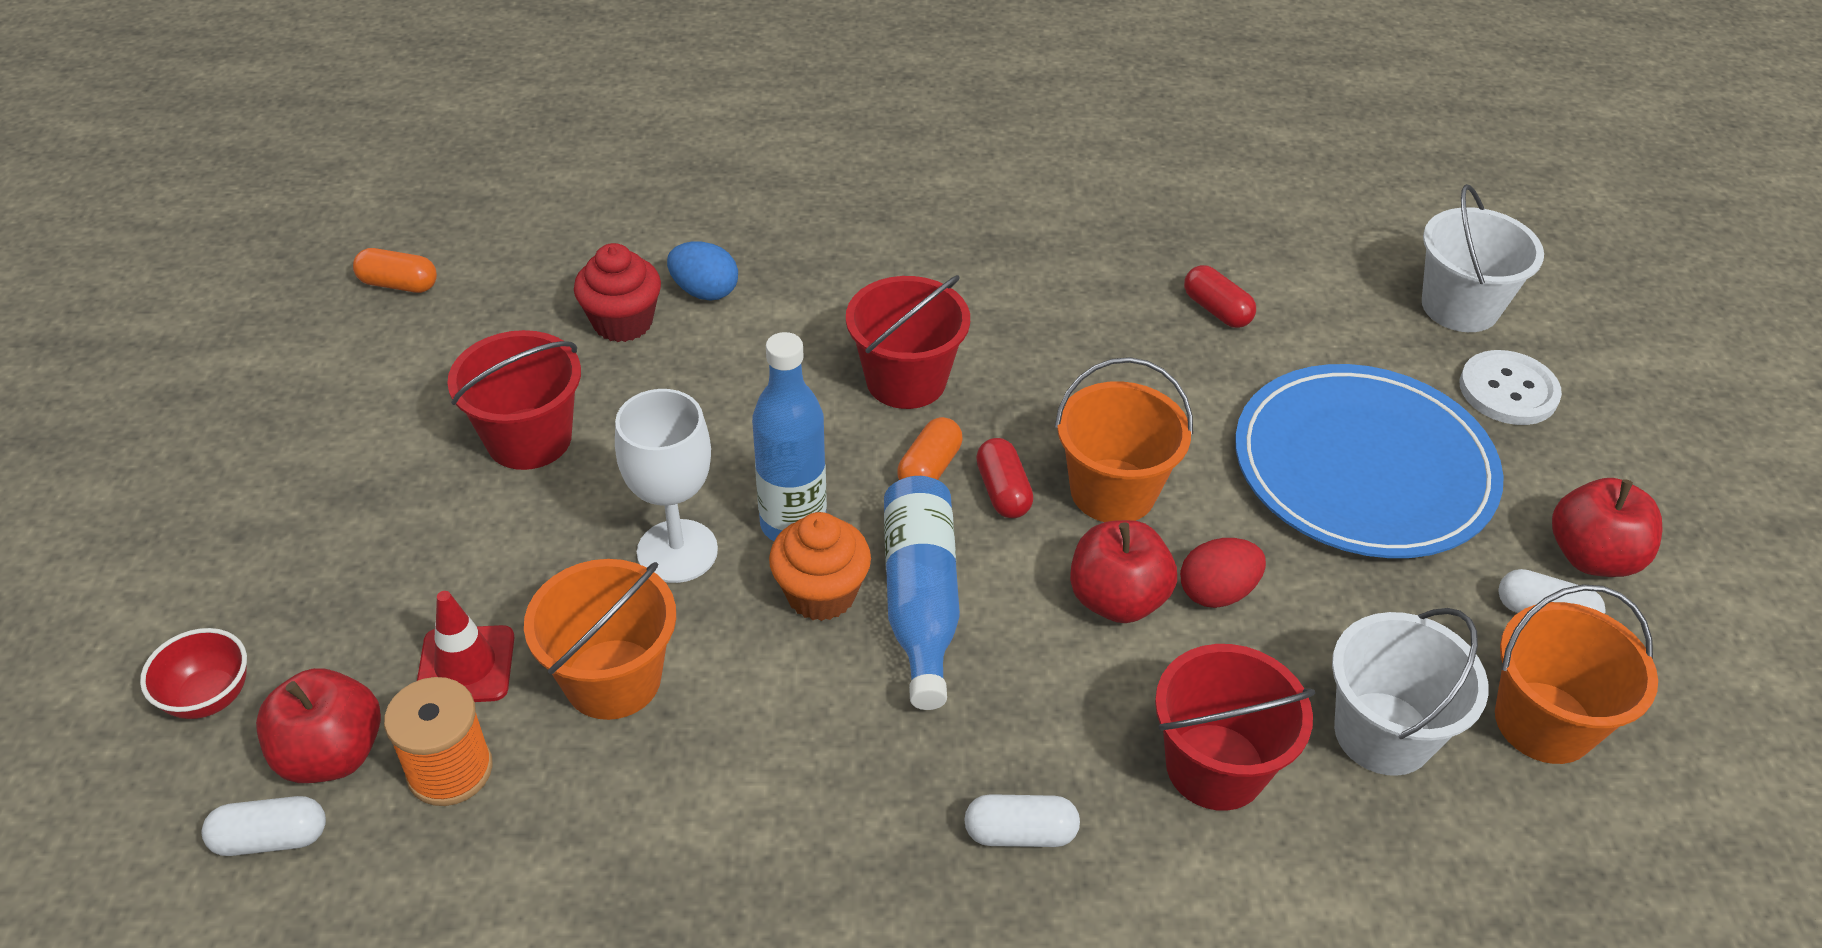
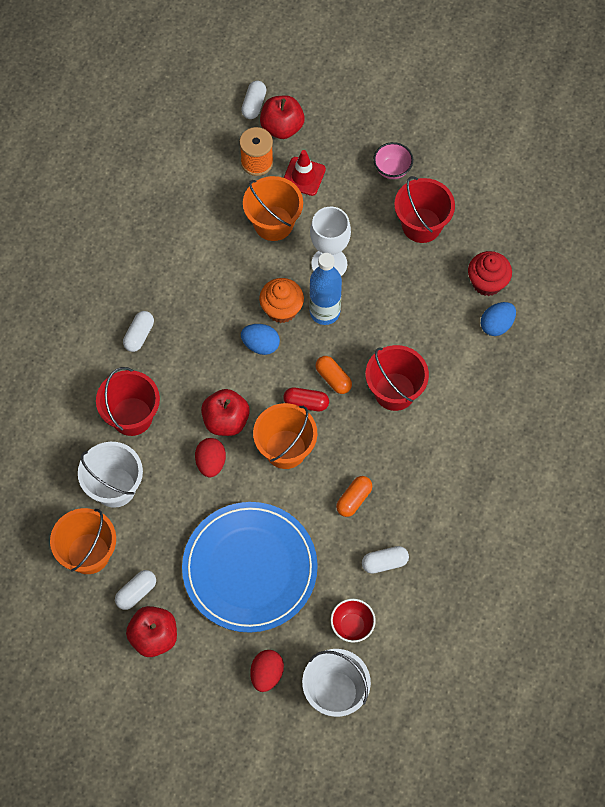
camera: 115 degrees right, 20 degrees up
red bowl [140,628,247,719] -> red bowl moved to [331,599,376,643]
orange capsule [353,248,437,293] -> orange capsule moved to [336,476,372,517]
blue bottle [884,476,960,710] -> blue egg [241,324,280,355]
red capsule [1184,265,1256,328] -> white capsule [362,546,409,574]
white button [1460,350,1562,425] -> red egg [250,650,284,692]
none -> pink bowl [373,142,413,179]

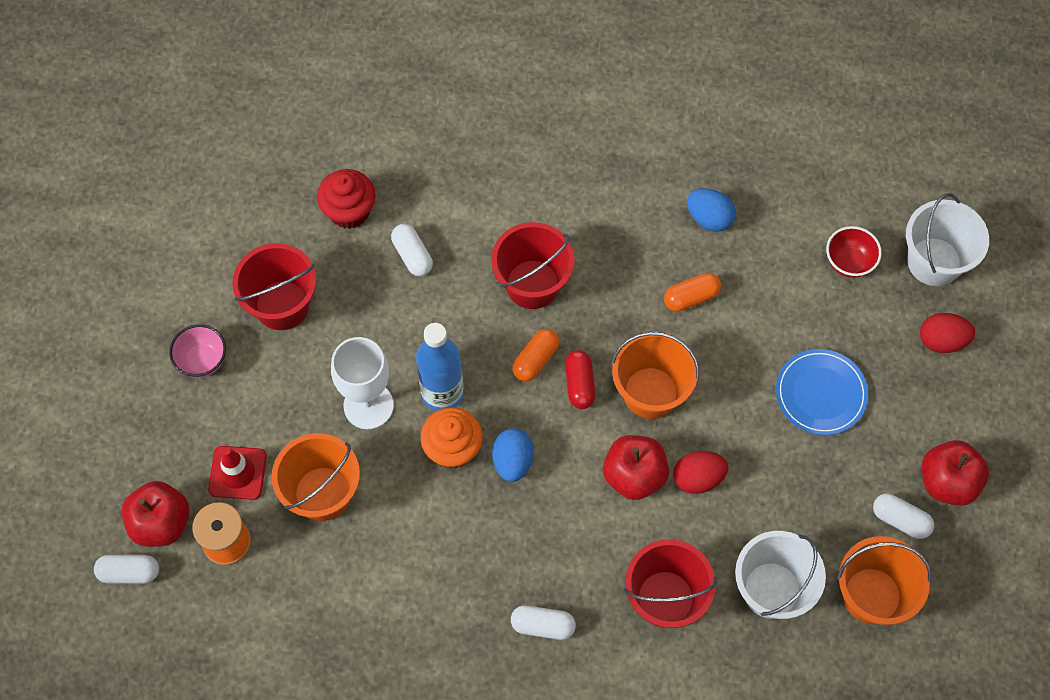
camera: 105 degrees left, 0 degrees up
blue plate [182,502,318,633] -> blue plate [776,349,868,435], size x0.53
orange capsule [336,476,372,517] -> orange capsule turned 45 degrees counterclockwise [664,273,721,312]
white capsule [362,546,409,574] -> white capsule moved to [391,224,433,276]
blue egg [481,302,516,336] -> blue egg moved to [687,189,736,232]

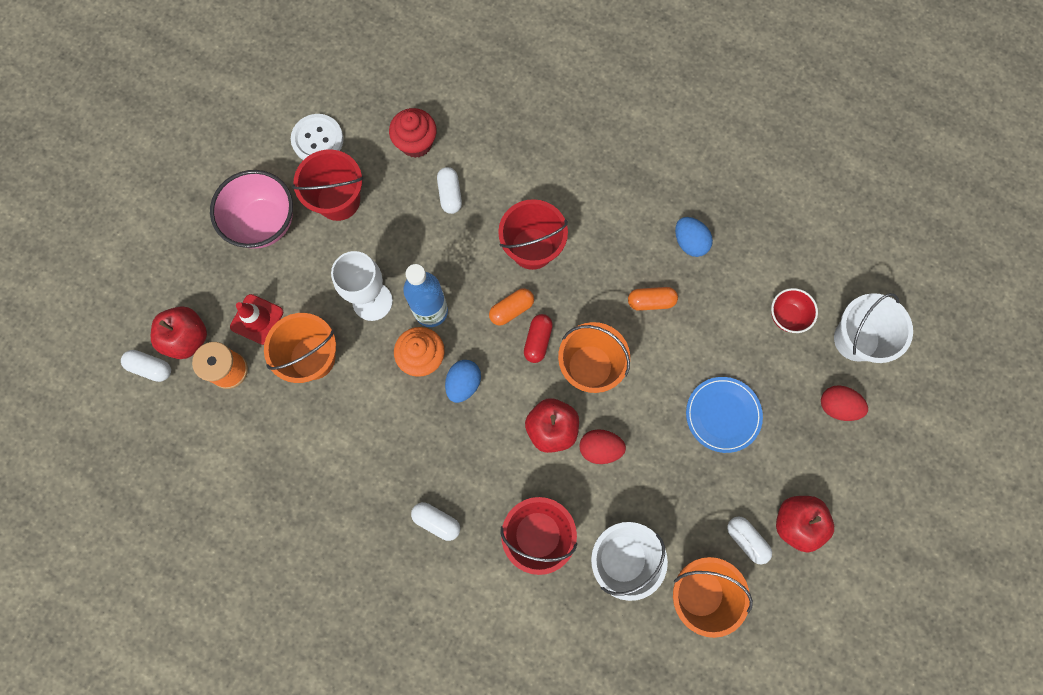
camera: 20 degrees right, 10 degrees up
pink bowl [169,324,226,378] -> pink bowl [210,170,293,249], size x1.79
none -> white button [291,114,344,160]

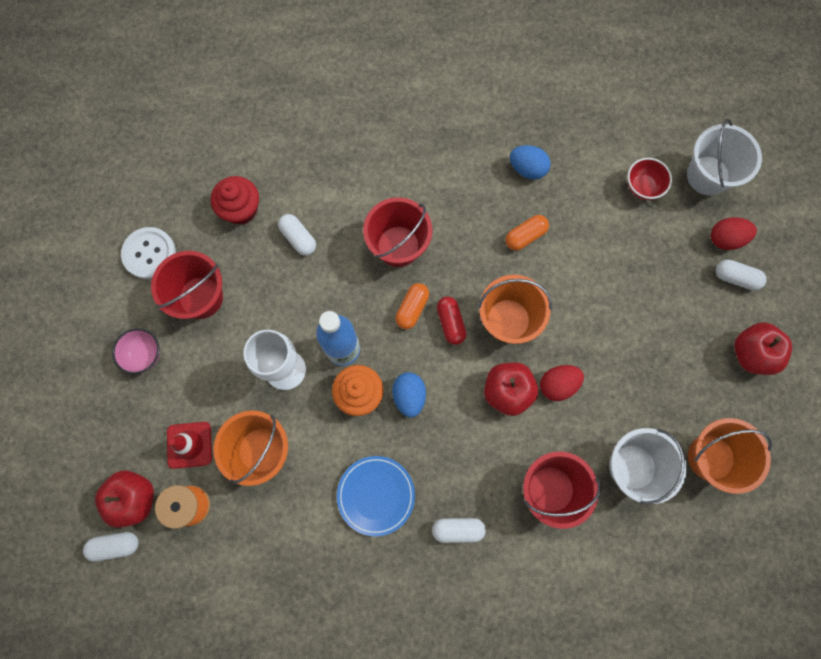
camera: 30 degrees left, 0 degrees up
pink bowl [210,170,293,249] -> pink bowl [112,328,160,374], size x0.56
blue plate [686,377,763,453] -> blue plate moved to [337,456,415,536]
white capsule [727,517,772,564] -> white capsule moved to [716,260,767,290]

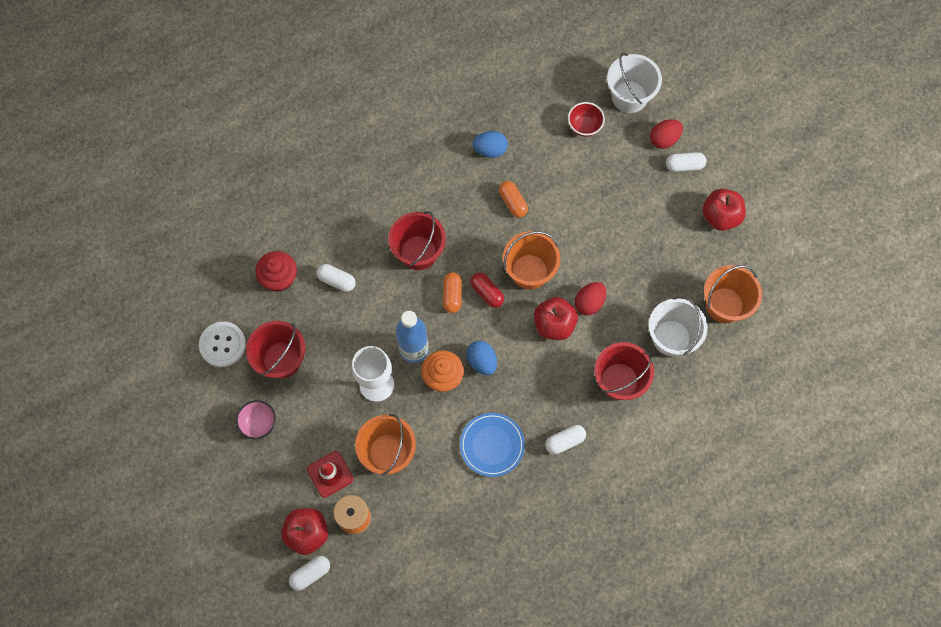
camera: 25 degrees left, 5 degrees down
orange capsule [505,215,549,251] -> orange capsule turned 60 degrees counterclockwise [499,181,528,218]

